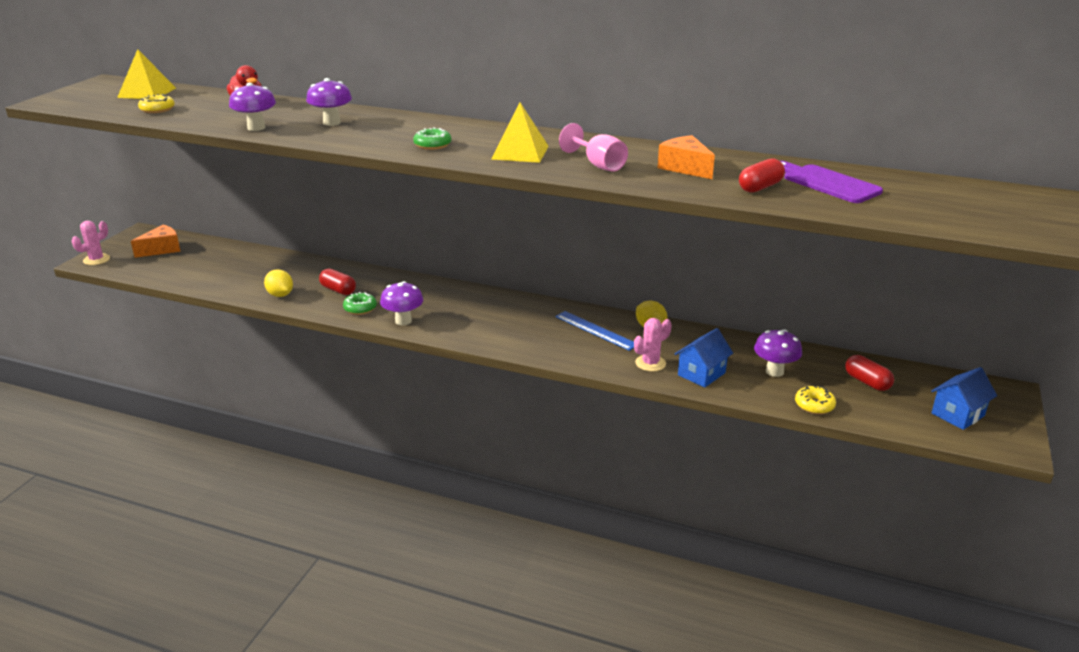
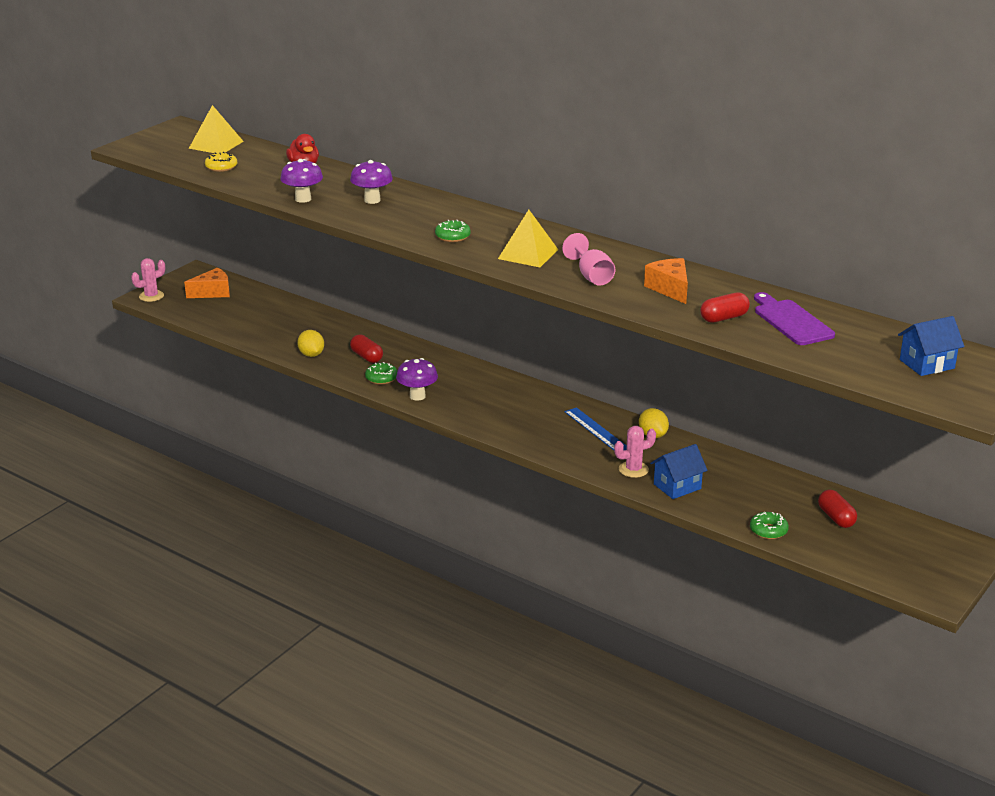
camera: 15 degrees right, 0 degrees up
purple mushroom [754,329,802,377] -> none
yellow donut [795,386,836,414] -> green donut [750,512,789,539]
blue house [931,367,997,430] -> blue house moved to [898,316,964,376]

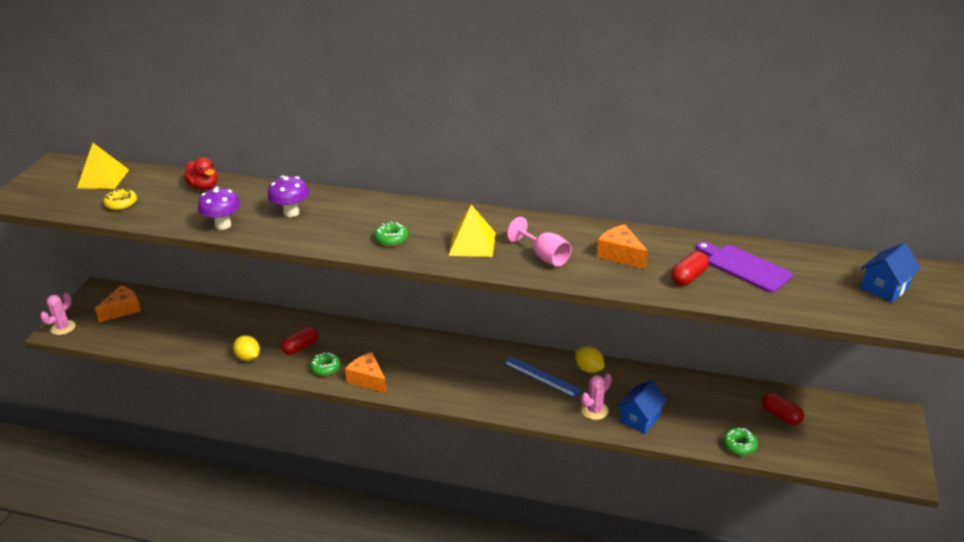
camera: 20 degrees left, 5 degrees up
red capsule [350,334,383,363] -> red capsule turned 75 degrees counterclockwise [281,327,318,355]
purple mushroom [396,358,438,401] -> orange cheese [345,352,387,394]

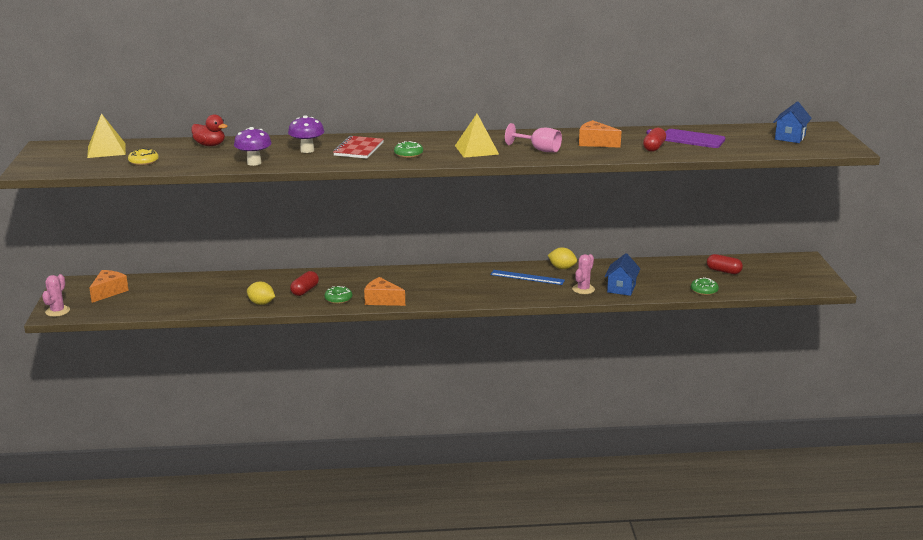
camera: 20 degrees left, 10 degrees down
none -> red notebook [333,136,384,159]

